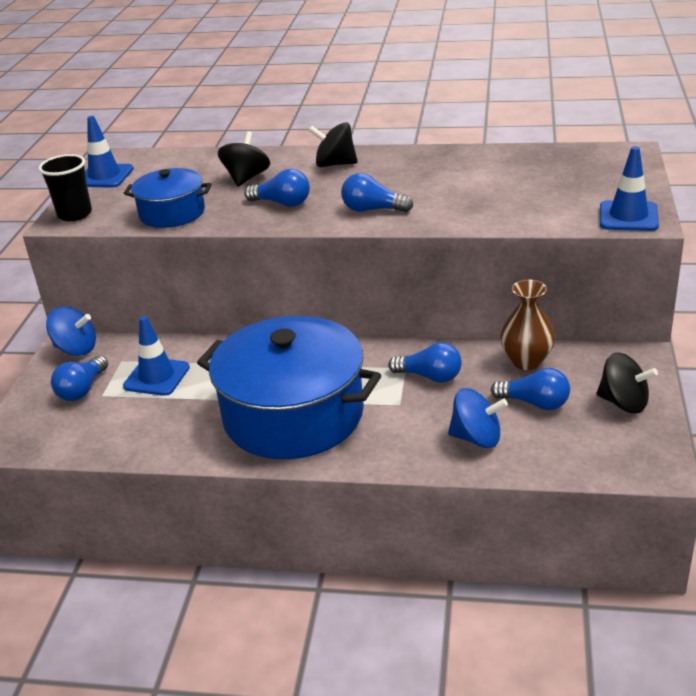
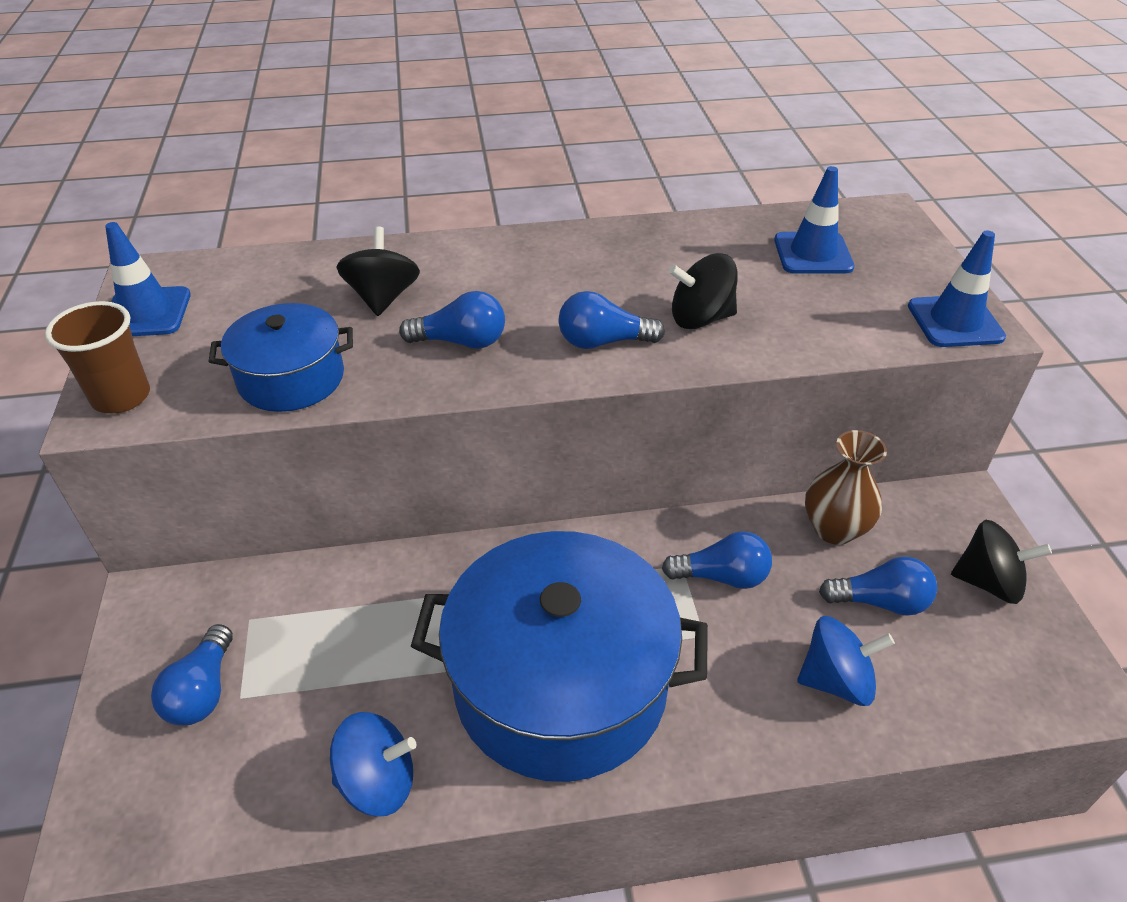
camera: 20 degrees left, 10 degrees up
black cup [38,154,92,221] -> brown cup [45,301,150,413]
blue spinning top [46,307,96,356] -> blue spinning top moved to [330,712,417,817]
blue traffic cone [123,316,190,396] -> blue traffic cone moved to [774,166,854,274]
black spinning top [308,122,358,167] -> black spinning top moved to [669,253,738,329]

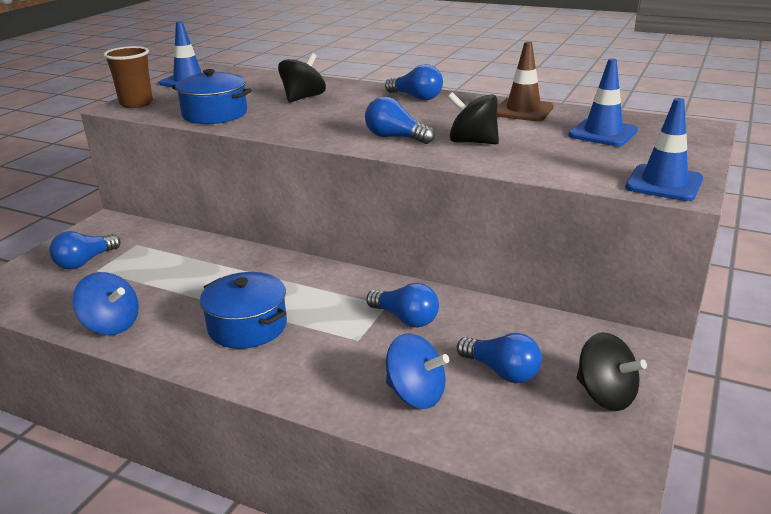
camera: 35 degrees right, 15 degrees down
blue light bulb [399,291,505,349] -> blue light bulb moved to [385,64,443,100]
blue pot [411,531,708,782] -> blue pot [200,272,287,349], size x0.52
brown vase [805,430,887,545] -> none
none -> brown traffic cone [497,42,554,121]

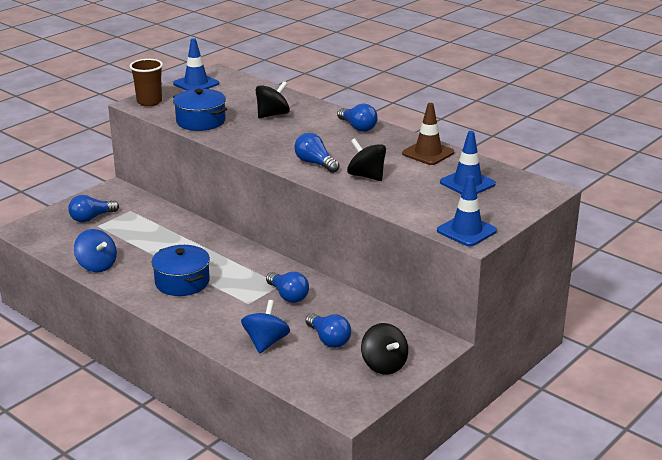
camera: 15 degrees right, 0 degrees up
blue spinning top [386,333,449,409] -> blue spinning top turned 120 degrees counterclockwise [241,300,290,354]

